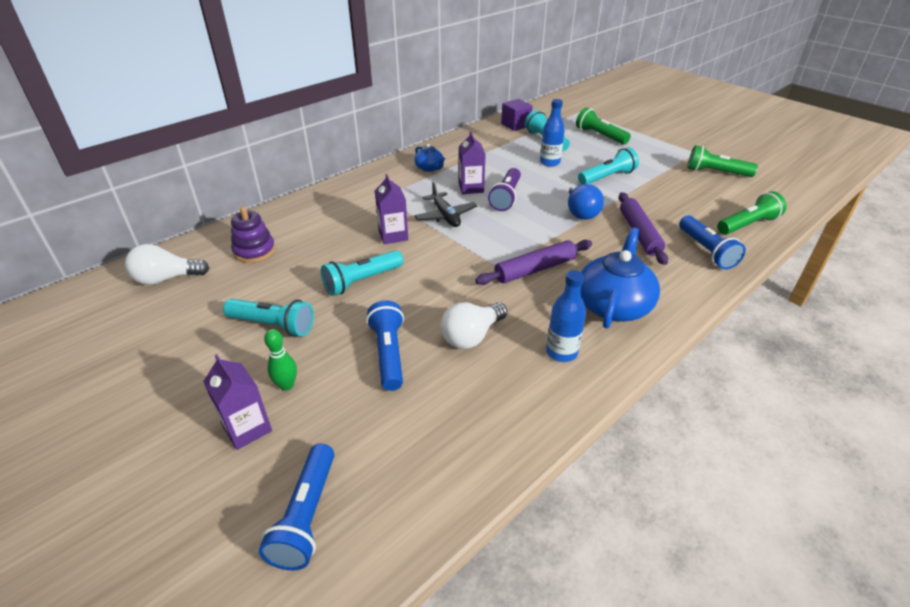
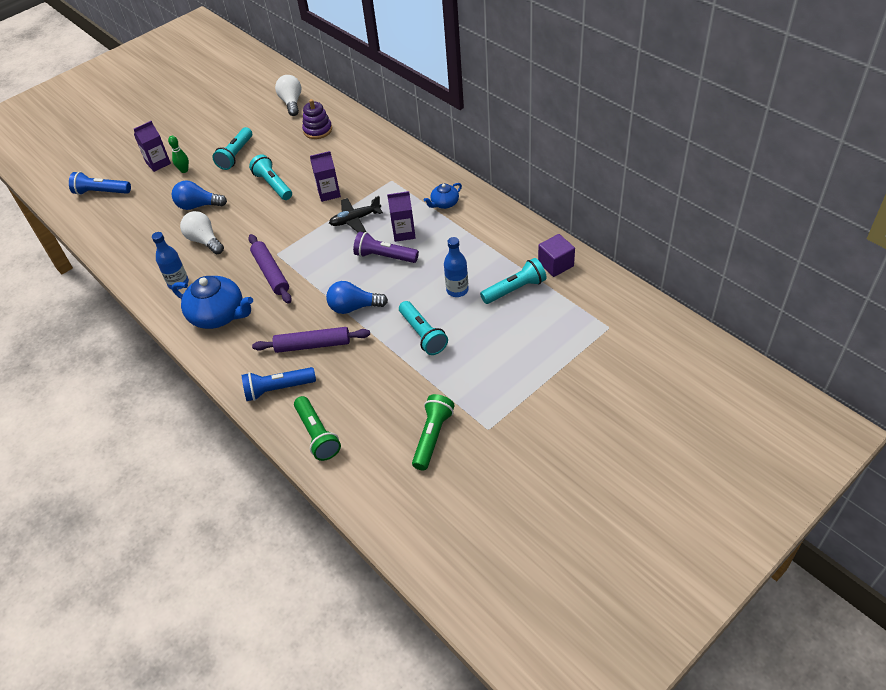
camera: 95 degrees right, 10 degrees up
blue flashlight [366,300,404,391] -> blue light bulb [172,180,227,210]
green flashlight [576,108,631,145] -> none

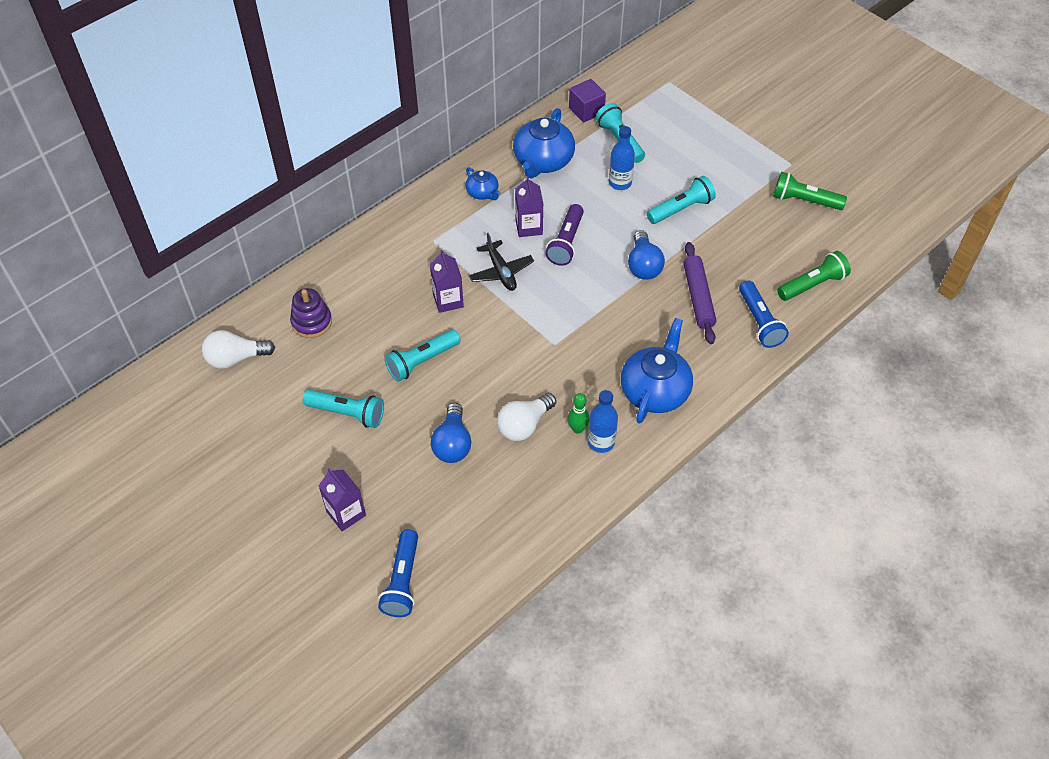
camera: 95 degrees left, 5 degrees up
green bowling pin [168,136,189,173] -> green bowling pin moved to [567,393,590,434]
purple rolling pin [248,234,292,304] -> none
none -> blue teapot [513,108,575,178]

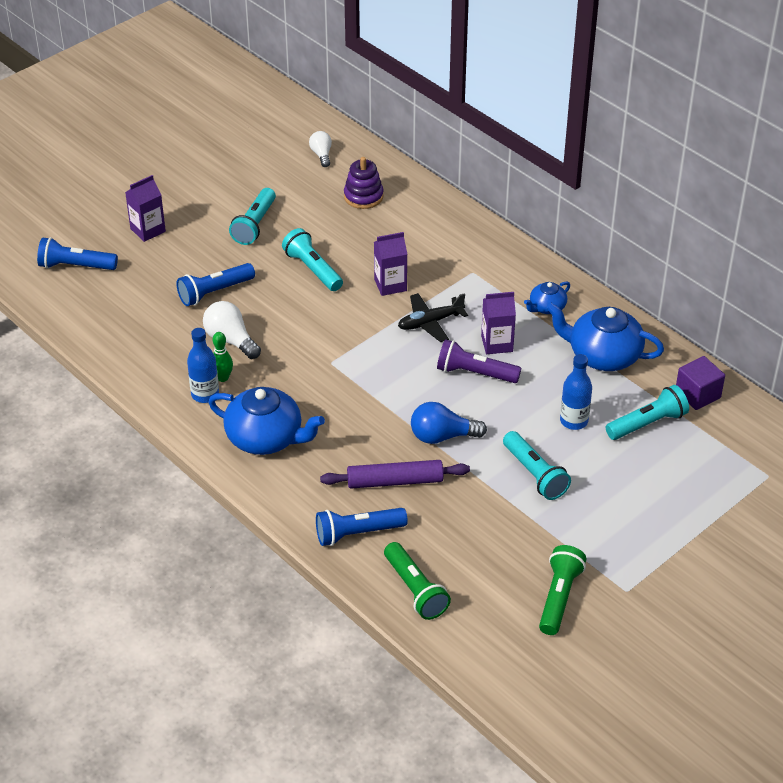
camera: 90 degrees right, 10 degrees down
white light bulb [202,330,275,369] -> white light bulb [309,131,332,167], size x0.64
blue light bulb [431,403,471,463] -> blue flashlight [176,263,255,306]

